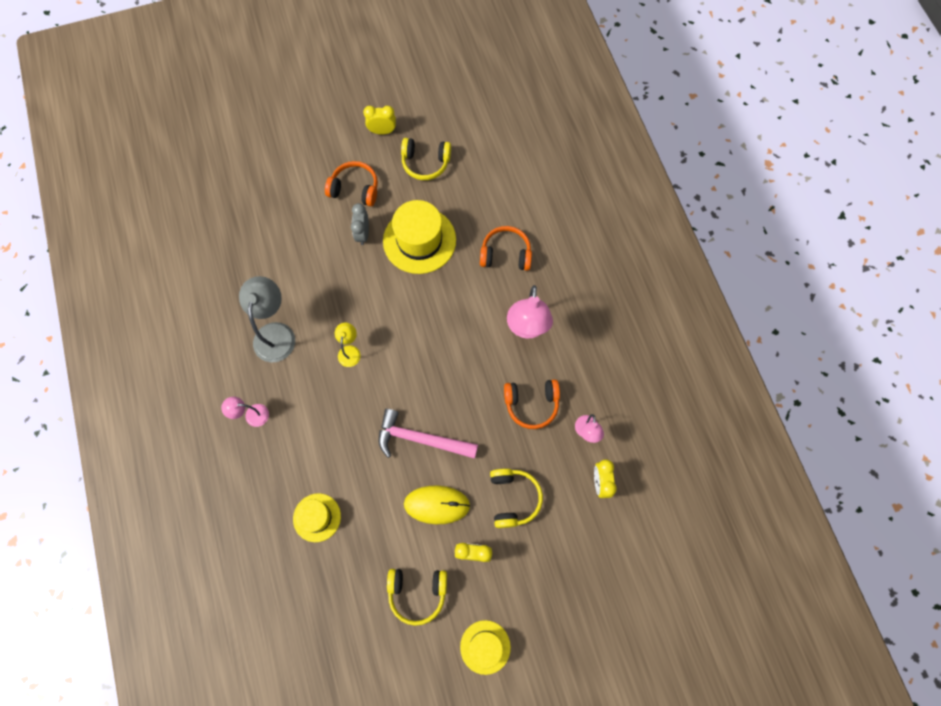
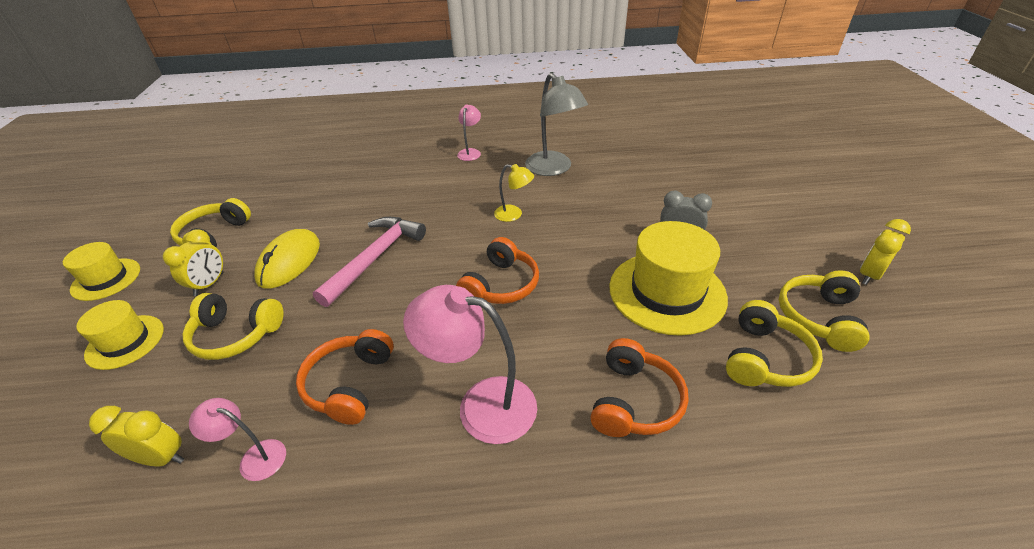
camera: 105 degrees right, 30 degrees down
grey lamp [239,276,295,362] -> grey lamp turned 45 degrees clockwise [525,73,588,176]
yellow hat [293,493,341,542] -> yellow hat moved to [76,300,164,370]
orange headphones [325,161,378,206] -> orange headphones moved to [456,237,539,304]
yellow clock [363,106,396,135] -> yellow clock turned 150 degrees counterclockwise [860,219,911,285]
none -> yellow headphones [726,300,823,387]

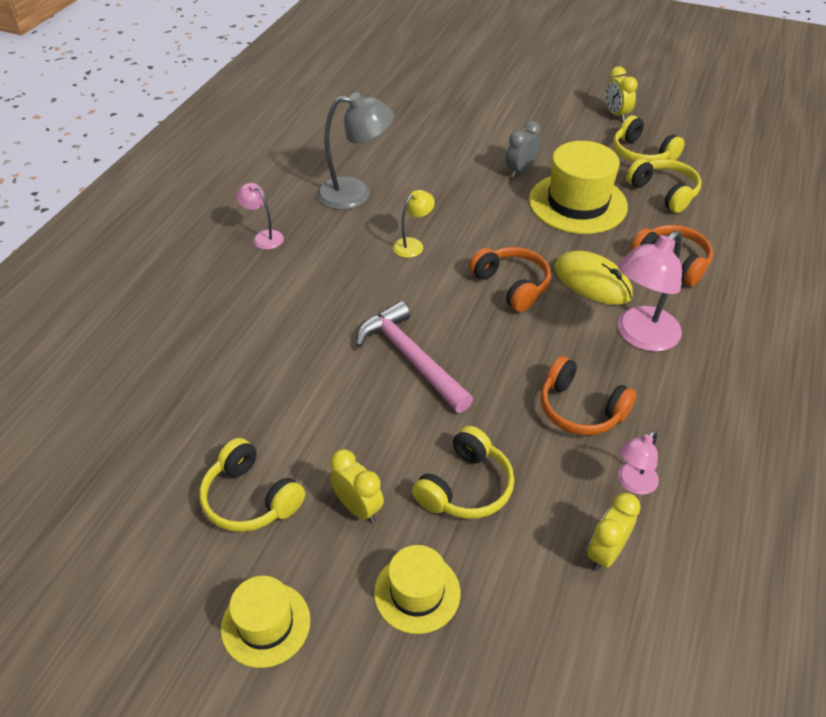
camera: 65 degrees left, 5 degrees up
yellow mouse [254,229,320,289] -> yellow mouse moved to [555,251,633,305]

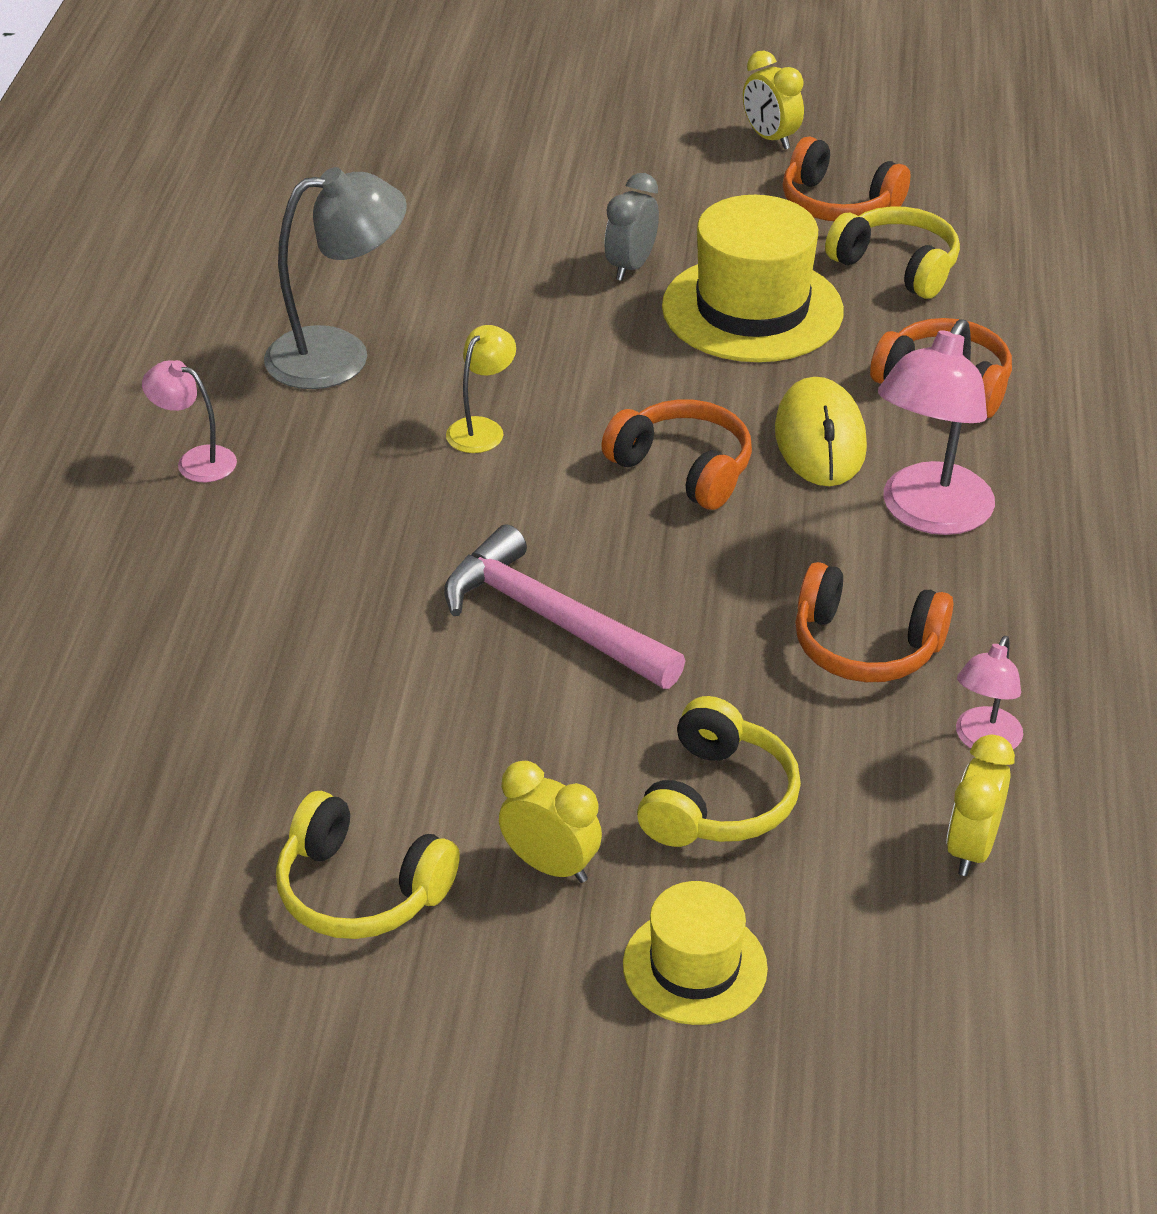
camera: 15 degrees left, 5 degrees down
yellow hat [221,576,310,668] -> none
yellow mouse [555,251,633,305] -> yellow mouse turned 60 degrees clockwise [775,377,867,486]
yellow headphones [613,116,685,162] -> orange headphones [783,136,911,221]

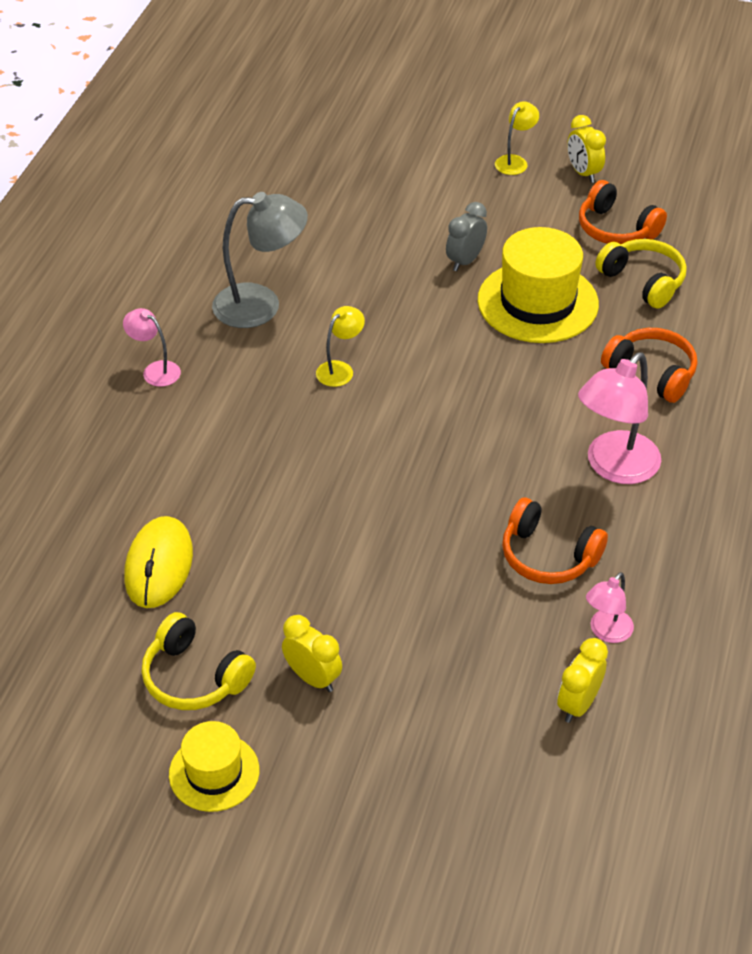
camera: 10 degrees right, 5 degrees up
pink hammer [444,524,685,689] -> none
orange headphones [601,399,752,510] -> none
yellow hat [623,881,768,1025] -> yellow hat moved to [169,721,259,812]
yellow headphones [637,696,801,847] -> none
yellow mouse [775,377,867,486] -> yellow mouse moved to [124,516,193,608]
none -> yellow lamp [495,101,539,175]

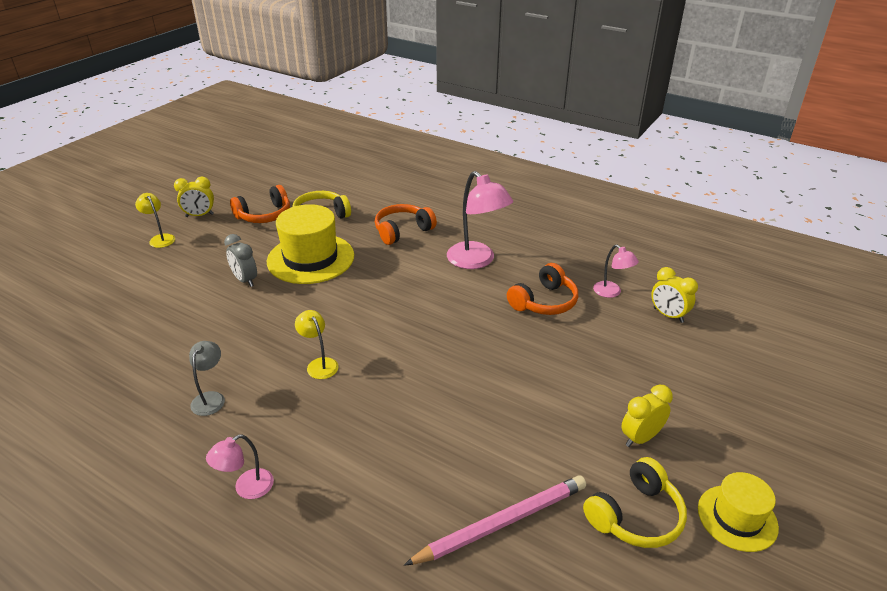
camera: 75 degrees left, 10 degrees down
yellow mouse [124,516,193,608] -> pink pencil [404,476,586,566]
grey lamp [212,192,308,328] -> grey lamp [189,341,225,416], size x0.54

